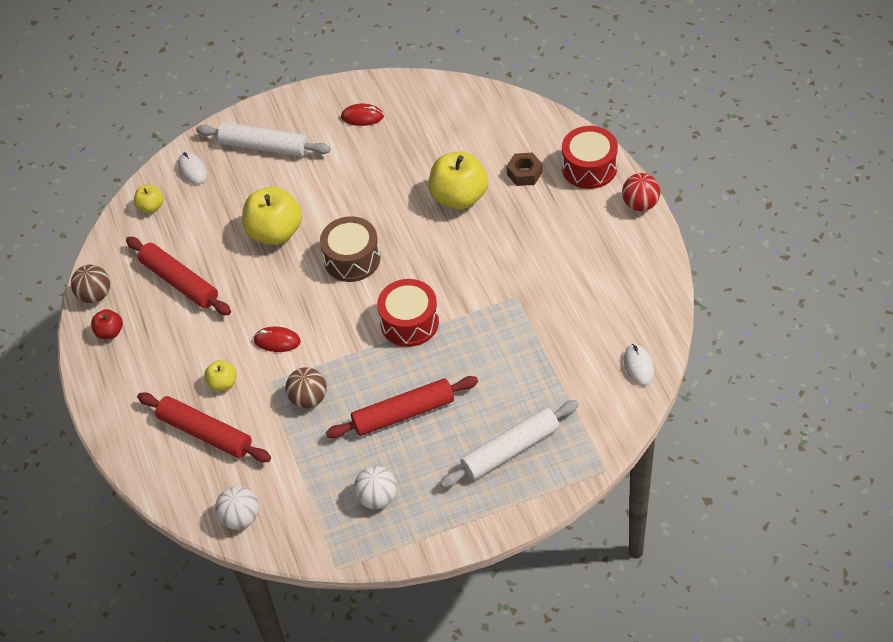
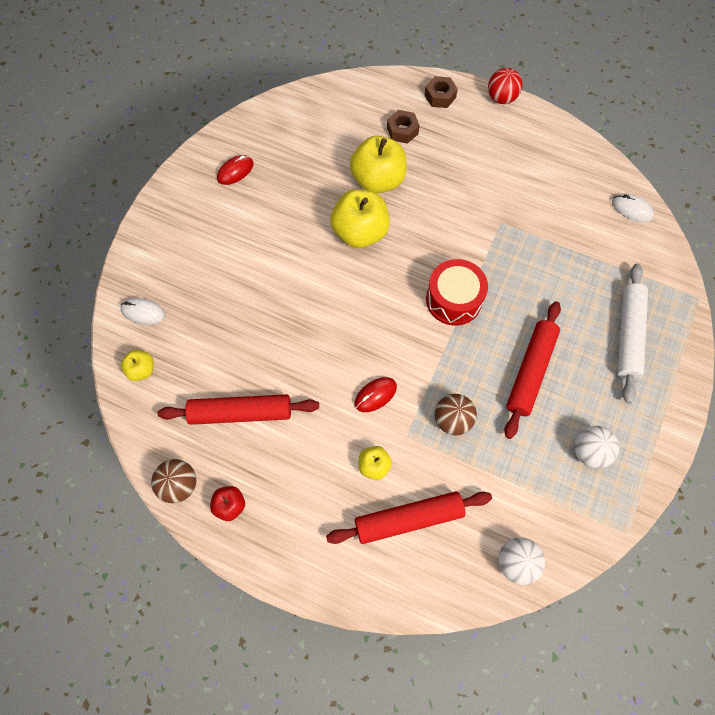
camera: 50 degrees left, 15 degrees up
white rolling pin [196,122,331,157] -> none
yellow apple [242,187,302,245] -> yellow apple moved to [330,189,390,248]
brown drum [320,216,380,282] -> none
red drum [562,126,618,189] -> brown nut [424,76,458,108]

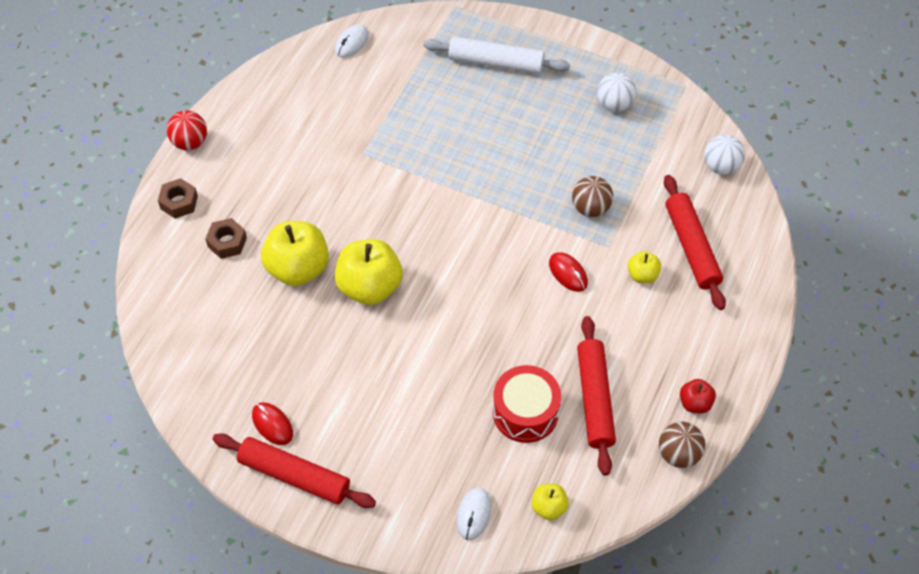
camera: 90 degrees left, 10 degrees down
red drum [426,259,488,326] -> red drum moved to [493,365,561,443]
red rolling pin [504,301,561,439] -> red rolling pin moved to [213,434,376,508]

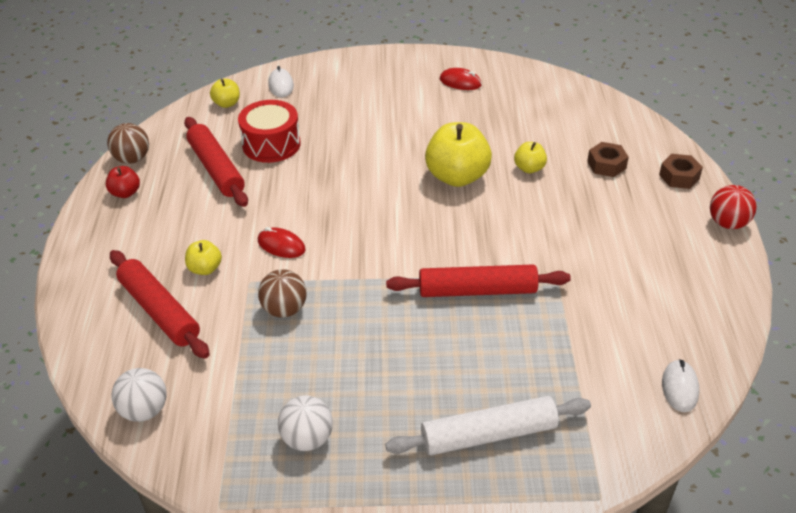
camera: 155 degrees right, 15 degrees down
red rolling pin [213,434,376,508] -> red rolling pin moved to [386,265,571,297]
yellow apple [261,221,329,286] -> yellow apple [514,142,547,173], size x0.50

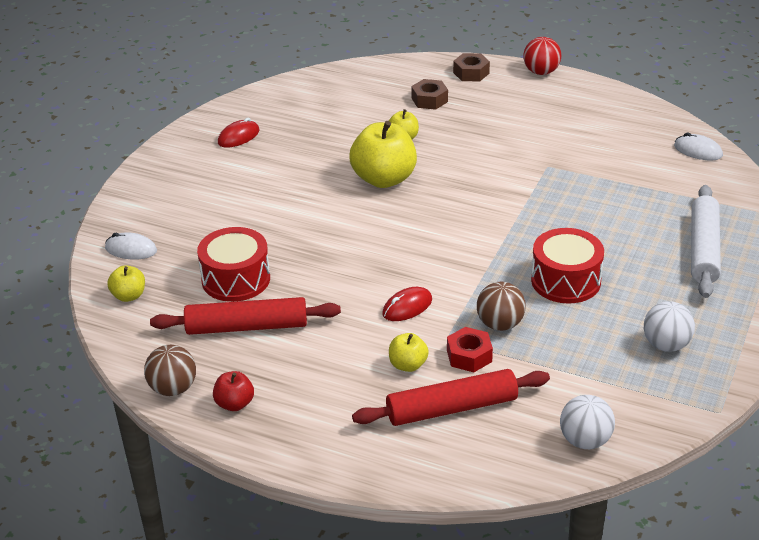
camera: 65 degrees left, 5 degrees down
red rolling pin [386,265,571,297] -> none
none -> red nut [447,327,493,372]
none -> red drum [531,228,604,304]

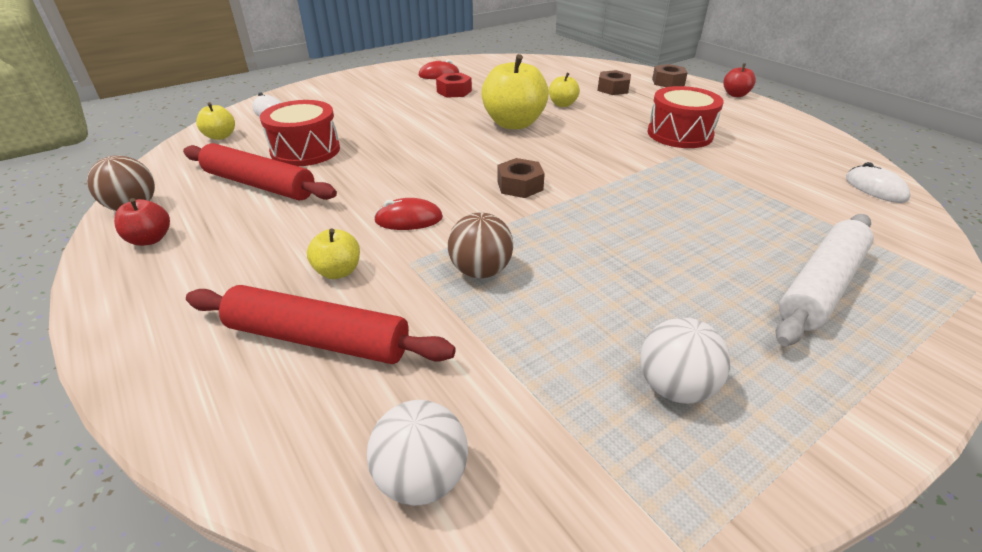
camera: 30 degrees right, 0 degrees up
red nut [447,327,493,372] -> red nut moved to [436,73,472,98]
red ball [523,37,561,75] -> red apple [723,63,756,97]
red drum [531,228,604,304] -> red drum moved to [647,86,724,148]
none -> brown nut [497,158,545,198]

